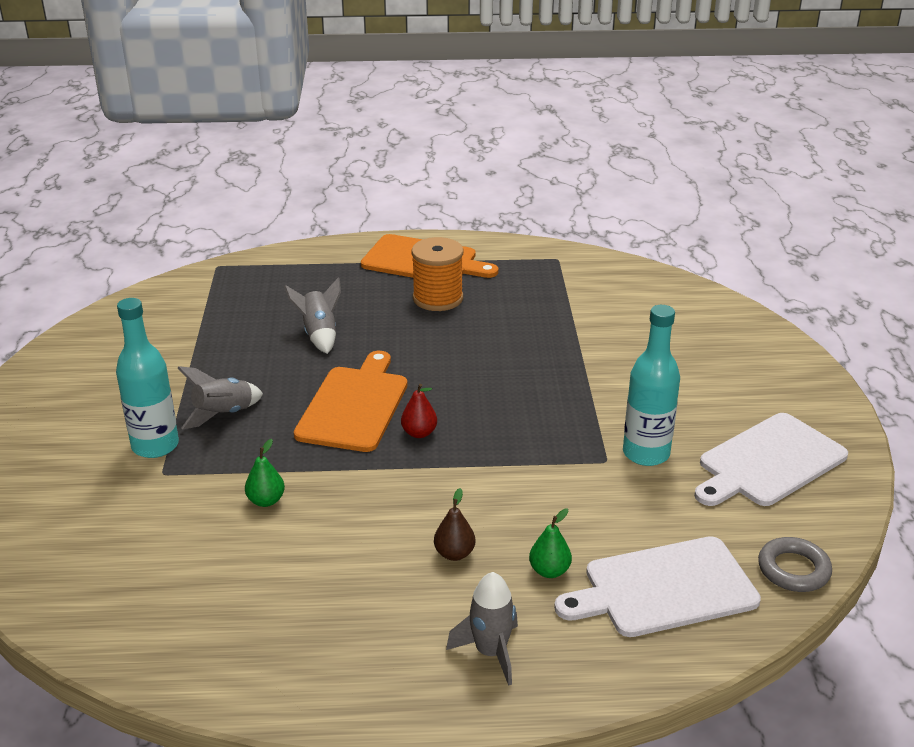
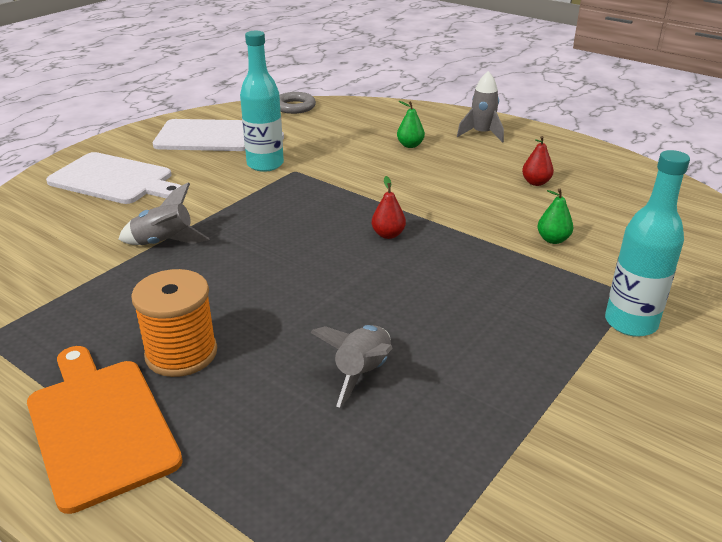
camera: 140 degrees left, 0 degrees up
grey rocket [178,366,263,430] -> grey rocket moved to [118,182,210,245]
orange cutting board [294,351,408,452] -> none
brown pear [434,488,476,561] -> none
white cutting board [554,536,761,637] -> white cutting board moved to [46,152,182,204]
none -> red pear [522,136,554,186]

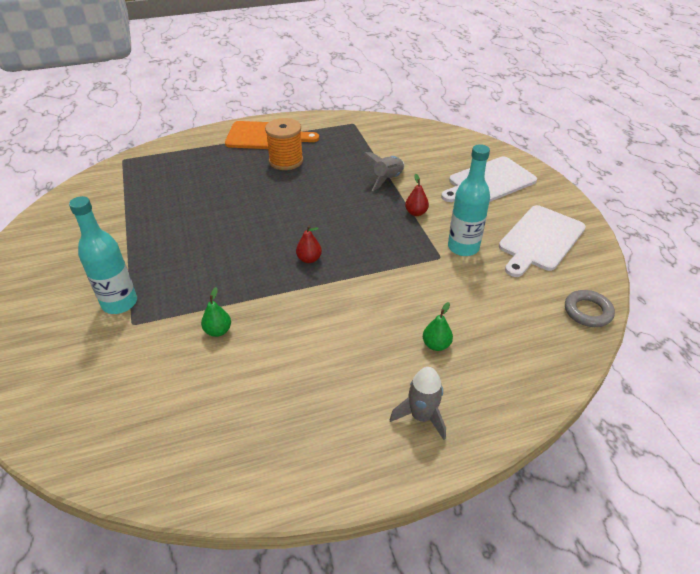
camera: 125 degrees right, 10 degrees up
grey rocket [310,325,393,408] -> none
red pear [522,136,554,186] -> red pear moved to [405,174,429,216]

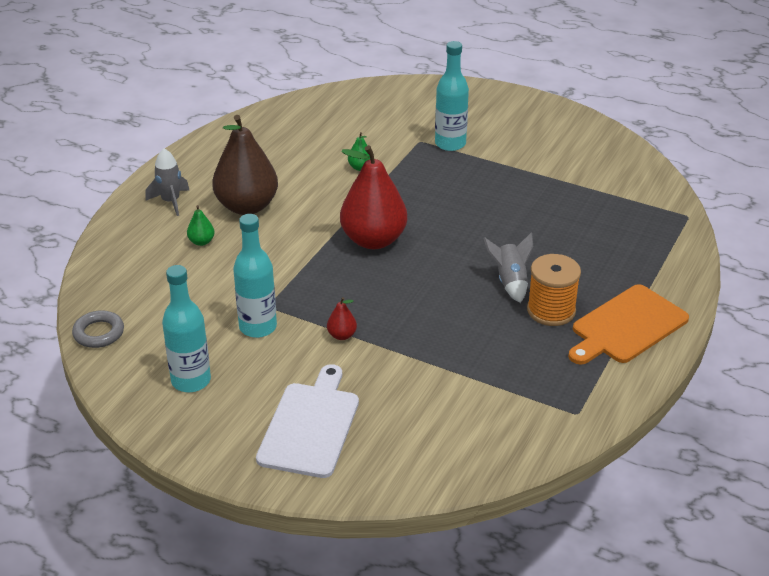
camera: 135 degrees right, 5 degrees down
red pear [296,226,322,263] -> red pear [340,145,407,249], size x2.45
grey rocket [364,152,404,191] -> grey rocket moved to [483,233,533,303]
white cutting board [499,205,586,277] -> turquoise bottle [162,265,211,392]
none -> brown pear [212,115,278,215]

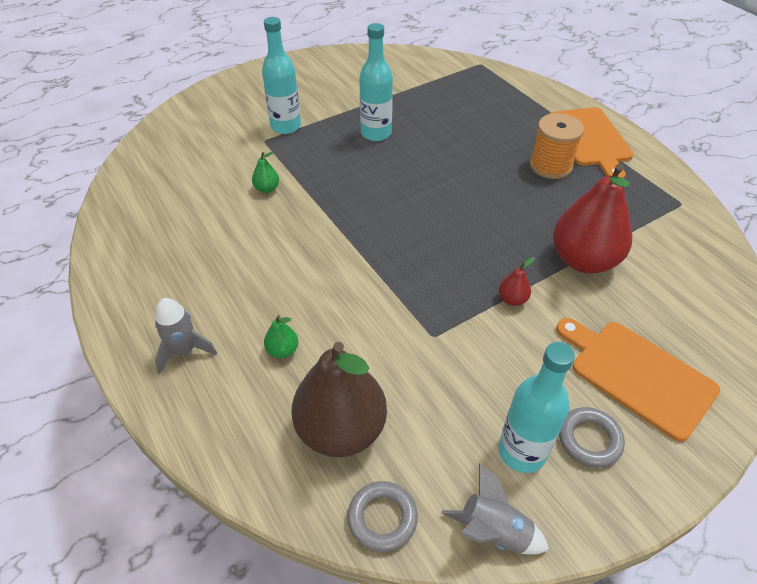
camera: 60 degrees left, 10 degrees up
brown pear [212,115,278,215] -> brown pear moved to [292,342,387,457]
turquoise bottle [233,214,277,338] -> turquoise bottle moved to [359,23,393,141]
white cutting board [256,364,359,478] -> orange cutting board [556,318,720,442]
red pear [340,145,407,249] -> red pear moved to [553,164,632,274]
grey rocket [483,233,533,303] -> grey rocket moved to [441,464,549,555]
none -> grey ring [559,407,625,468]

